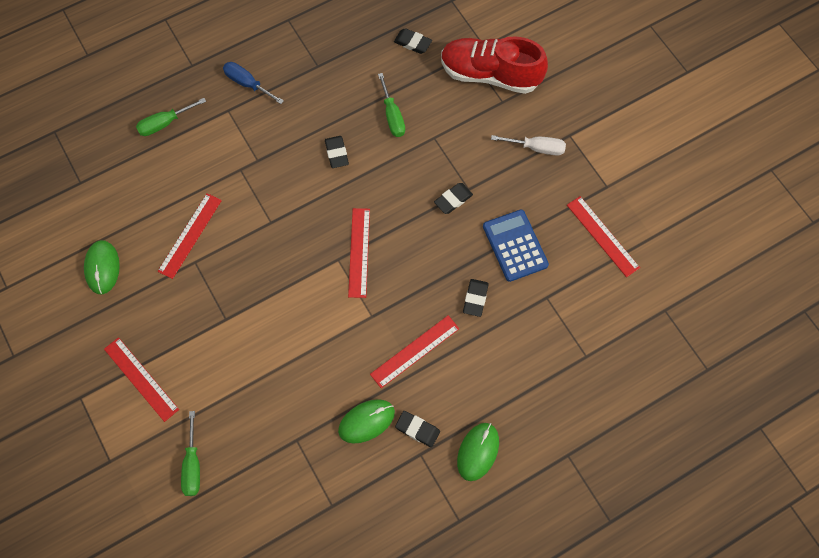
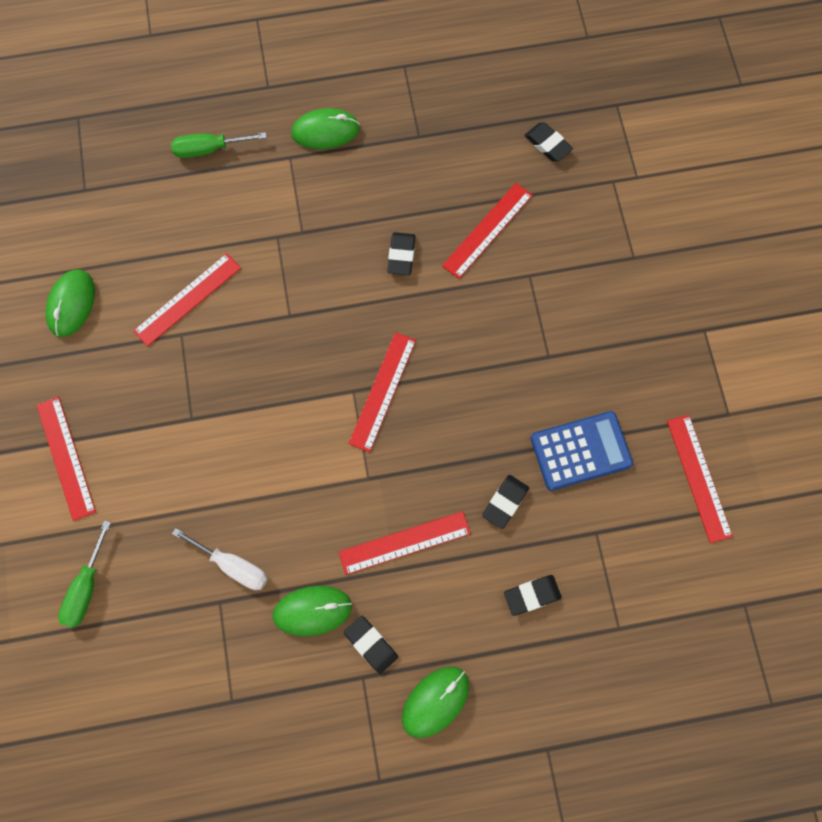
camera: 20 degrees right, 5 degrees up
blue screwdriver [223,62,284,104] -> green mouse [291,108,360,149]
green screwdriver [378,73,405,137] -> red ruler [442,183,533,279]
black eraser [434,183,473,214] -> black eraser moved to [504,575,562,616]
red shoe [441,36,548,94] -> none
blue calculator [483,210,549,282] -> blue calculator turned 75 degrees clockwise [531,411,633,491]
white screwdriver [491,135,566,156] -> white screwdriver moved to [172,528,268,590]

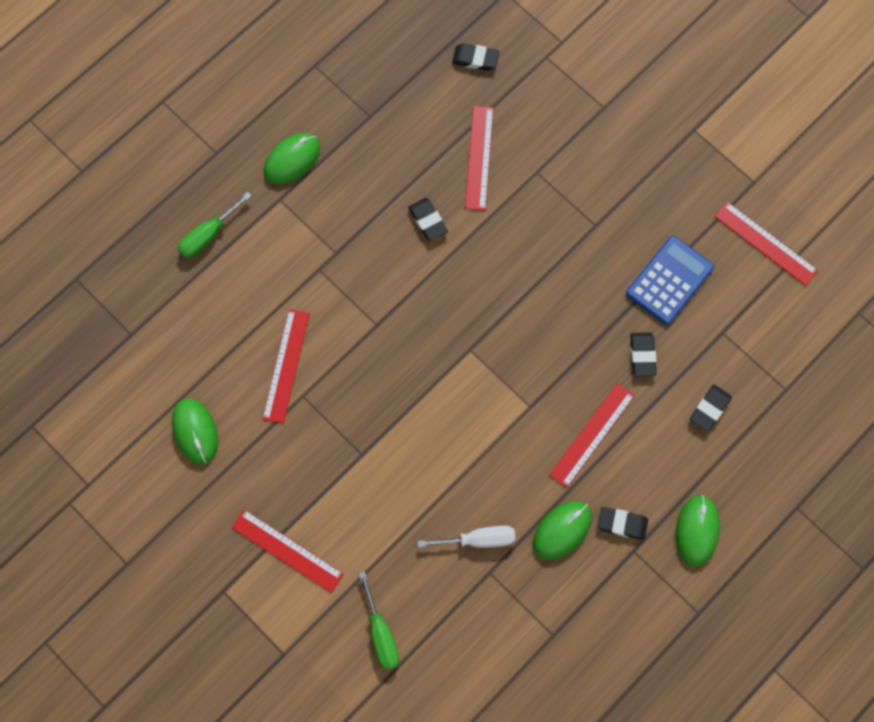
camera: 35 degrees left, 0 degrees up
red ruler [348,332,416,452] -> none

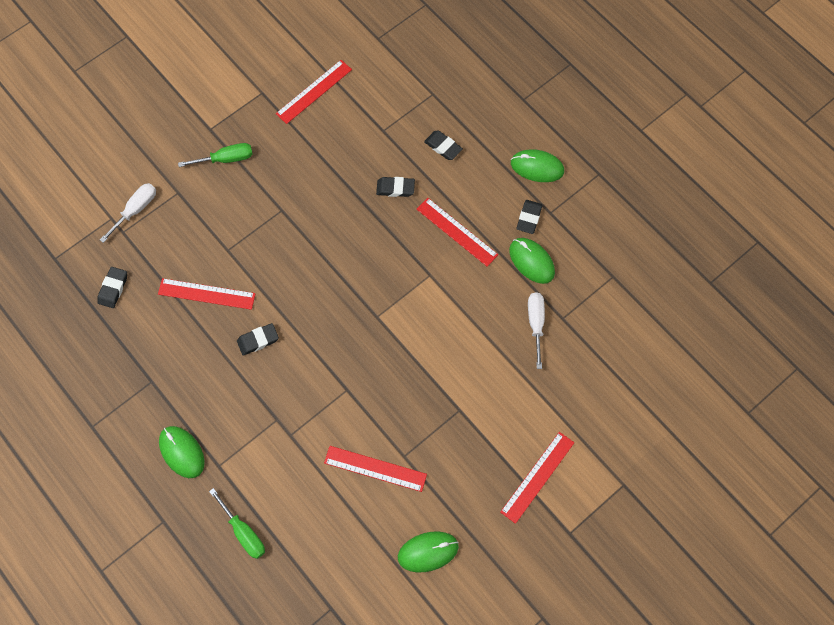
camera: 85 degrees left, 5 degrees down
green screwdriver [359,571,399,670] -> green screwdriver moved to [178,143,253,167]
blue calculator [626,236,714,325] -> none
none -> white screwdriver [100,183,156,243]

